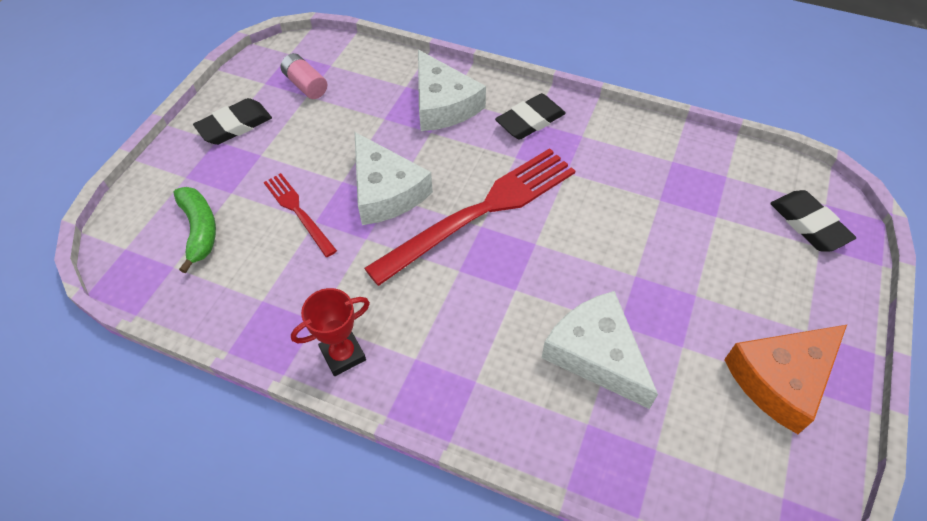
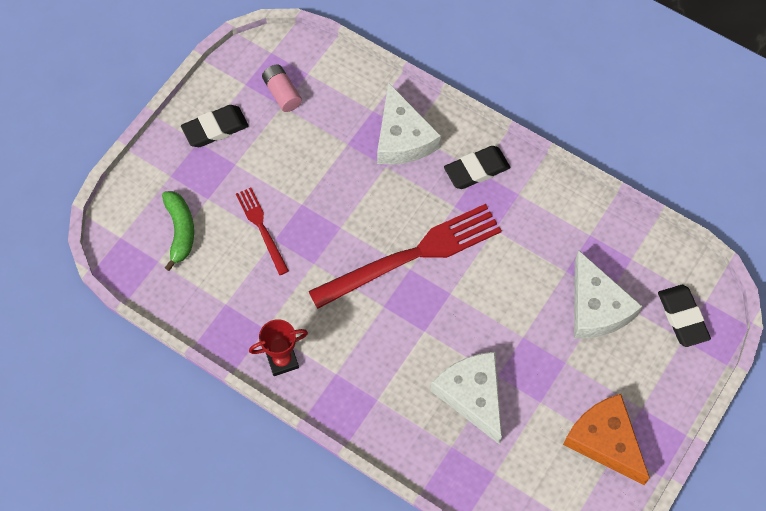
camera: 10 degrees right, 10 degrees up
white cheese [355,132,433,225] -> white cheese moved to [574,250,642,339]
orange cheese [724,325,847,434] -> orange cheese turned 75 degrees clockwise [563,394,650,485]

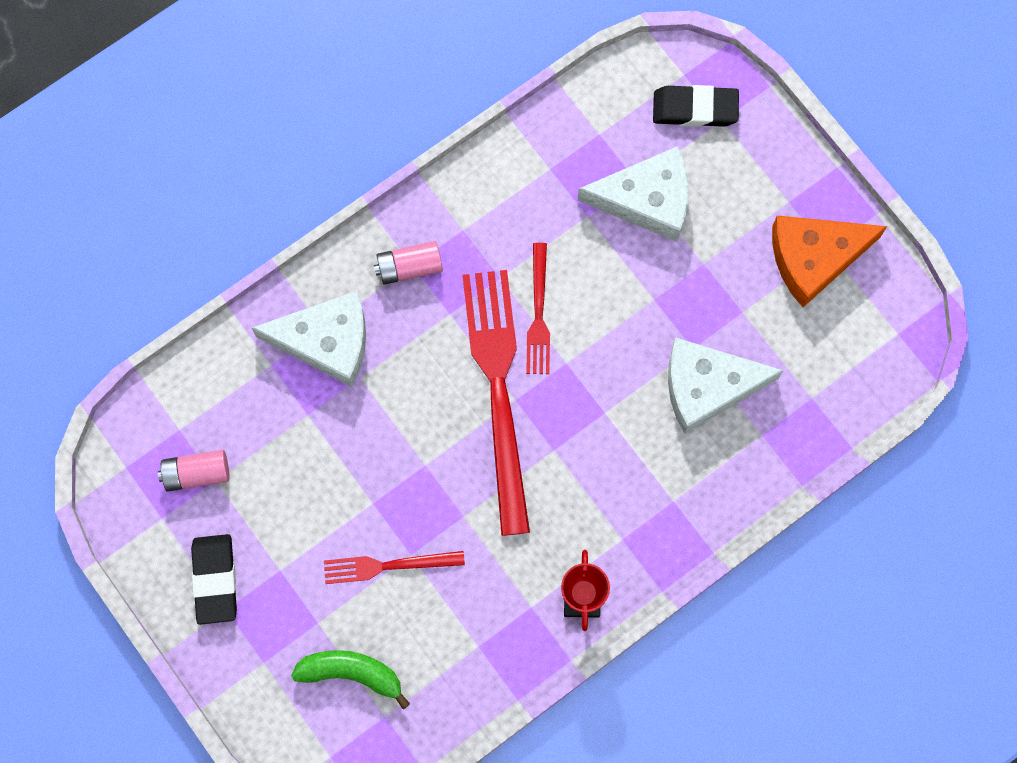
camera: 70 degrees left, 10 degrees up
black eraser [444,146,511,189] -> pink battery [374,241,443,285]
none -> red fork [526,243,550,374]

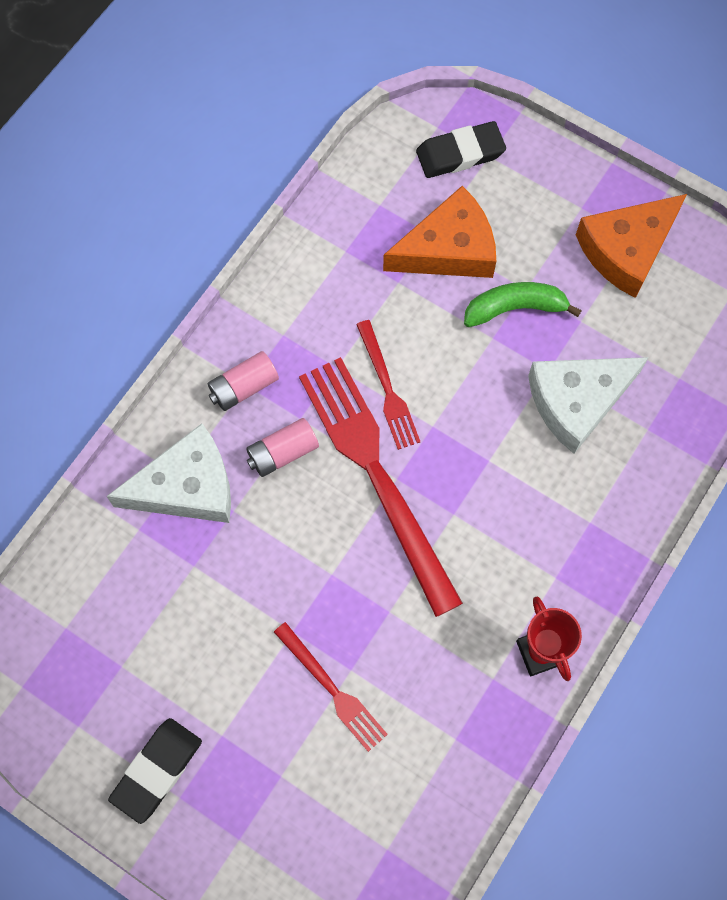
camera: 20 degrees left, 5 degrees down
pink battery [158,450,230,492] -> pink battery moved to [246,418,319,477]
black eraser [191,534,237,625] -> black eraser turned 60 degrees clockwise [108,718,202,824]
green banana [291,650,410,709] -> green banana moved to [464,282,582,327]
red fork [324,551,465,584] -> red fork turned 105 degrees counterclockwise [274,622,388,752]
white cheese [578,146,689,242] -> orange cheese [383,186,496,278]

